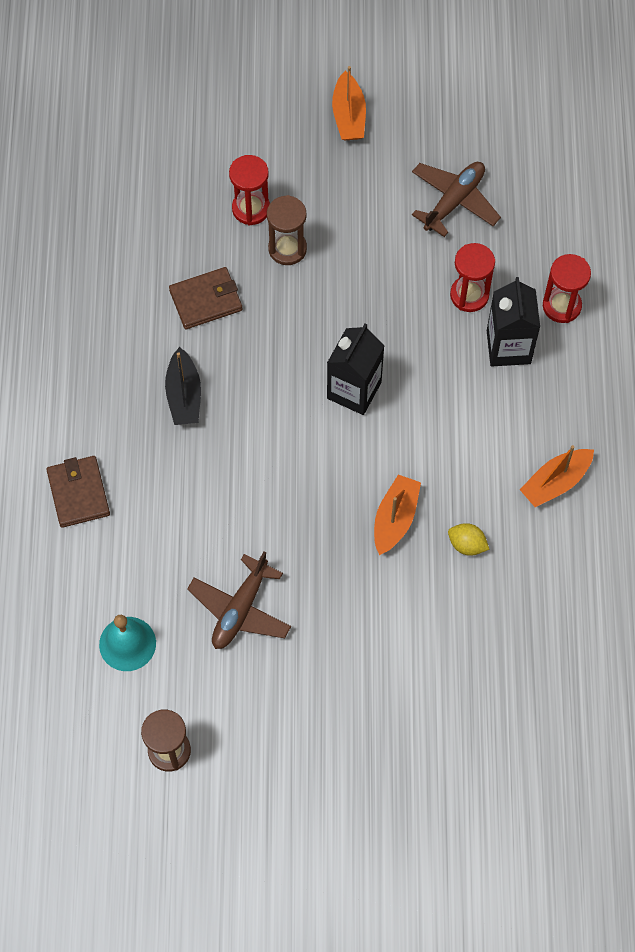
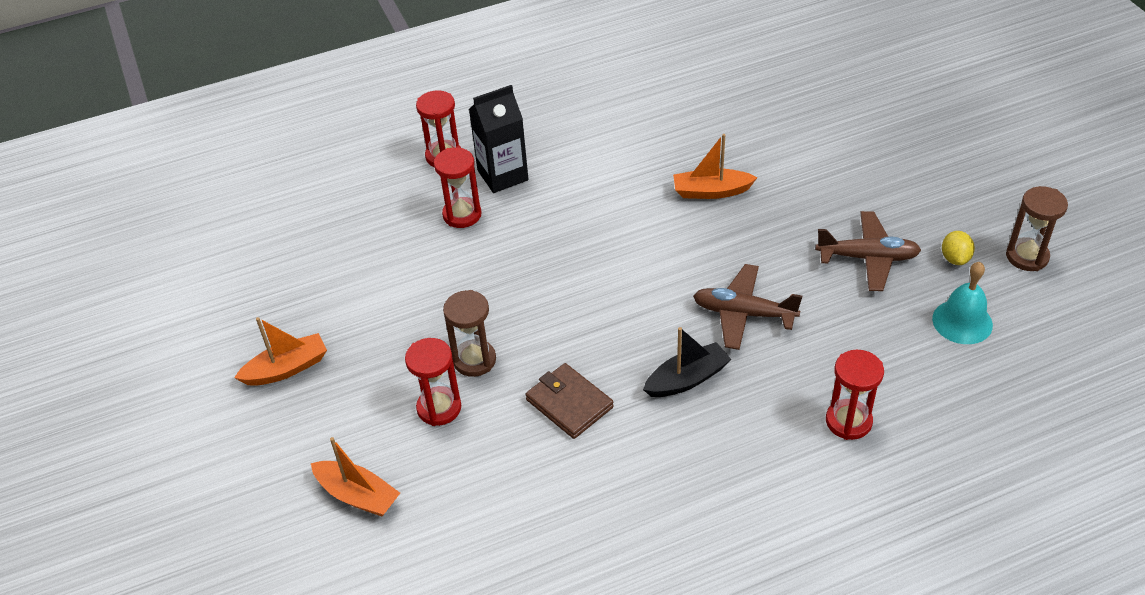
camera: 110 degrees left, 20 degrees down
brown wallet [46,456,110,528] -> red hourglass [826,350,884,440]
black carton [327,324,385,415] -> none
brown plane [412,162,501,237] -> brown plane moved to [693,264,802,350]
yellow lemon [448,523,490,556] -> yellow lemon moved to [942,231,975,265]
orange boat [519,445,594,507] -> orange boat moved to [311,437,400,516]

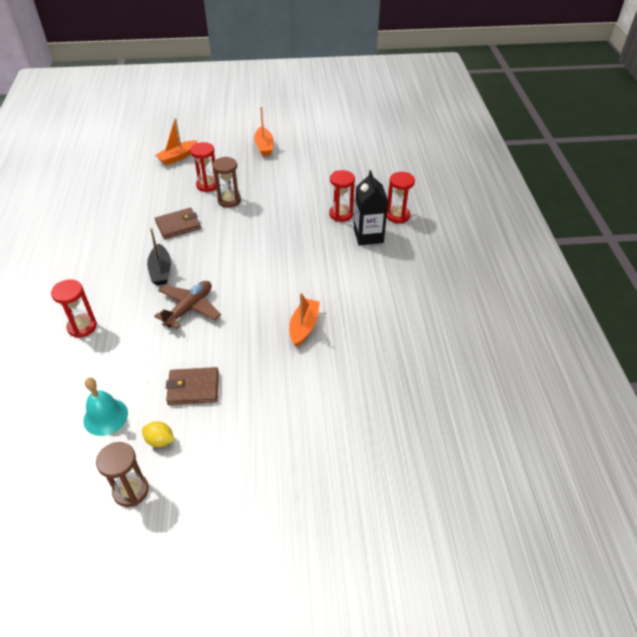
camera: 105 degrees right, 0 degrees up
brown plane [815,211,921,291] -> brown wallet [166,367,219,405]

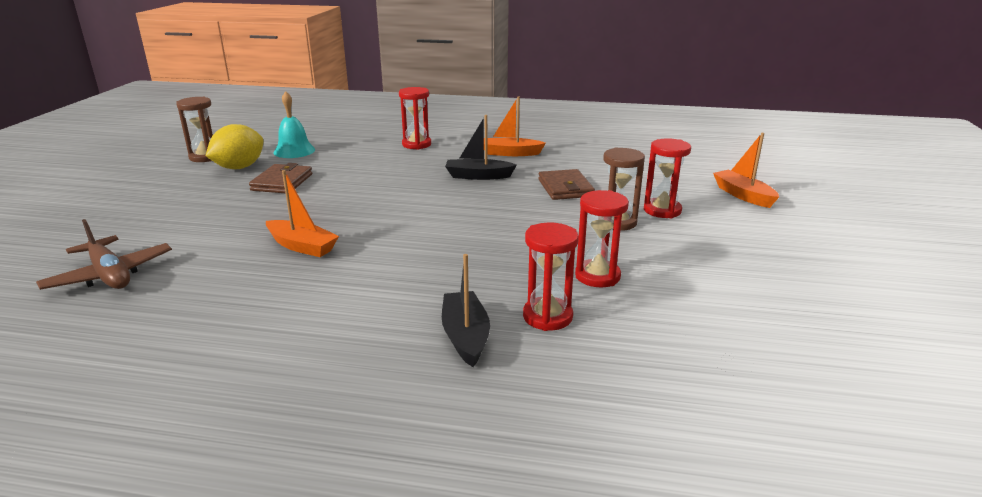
camera: 105 degrees right, 20 degrees down
yellow lemon [142,421,174,447] -> yellow lemon [206,124,263,169], size x1.81
brown plane [154,281,221,329] -> brown plane moved to [36,219,172,290]
orange boat [254,107,274,156] -> orange boat moved to [484,96,546,156]
black carton [354,170,388,245] -> black boat [442,254,490,367]
red hourglass [387,172,415,223] -> red hourglass moved to [575,190,629,287]

